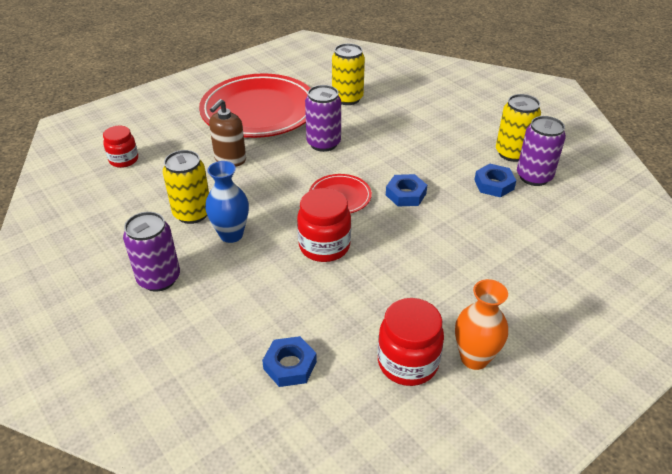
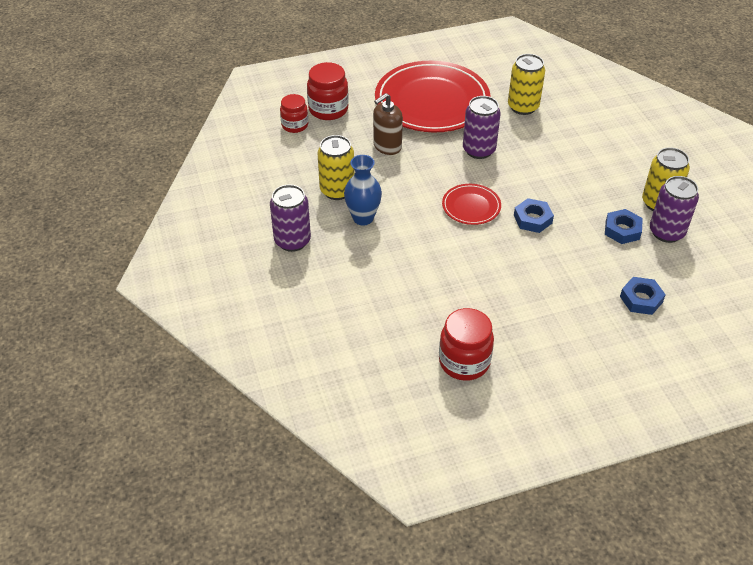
camera: 20 degrees right, 5 degrees up
blue nut [262,336,317,387] -> blue nut moved to [620,277,666,315]
red jar [297,188,351,262] -> red jar moved to [307,62,349,120]
orange vase [455,279,508,370] -> none

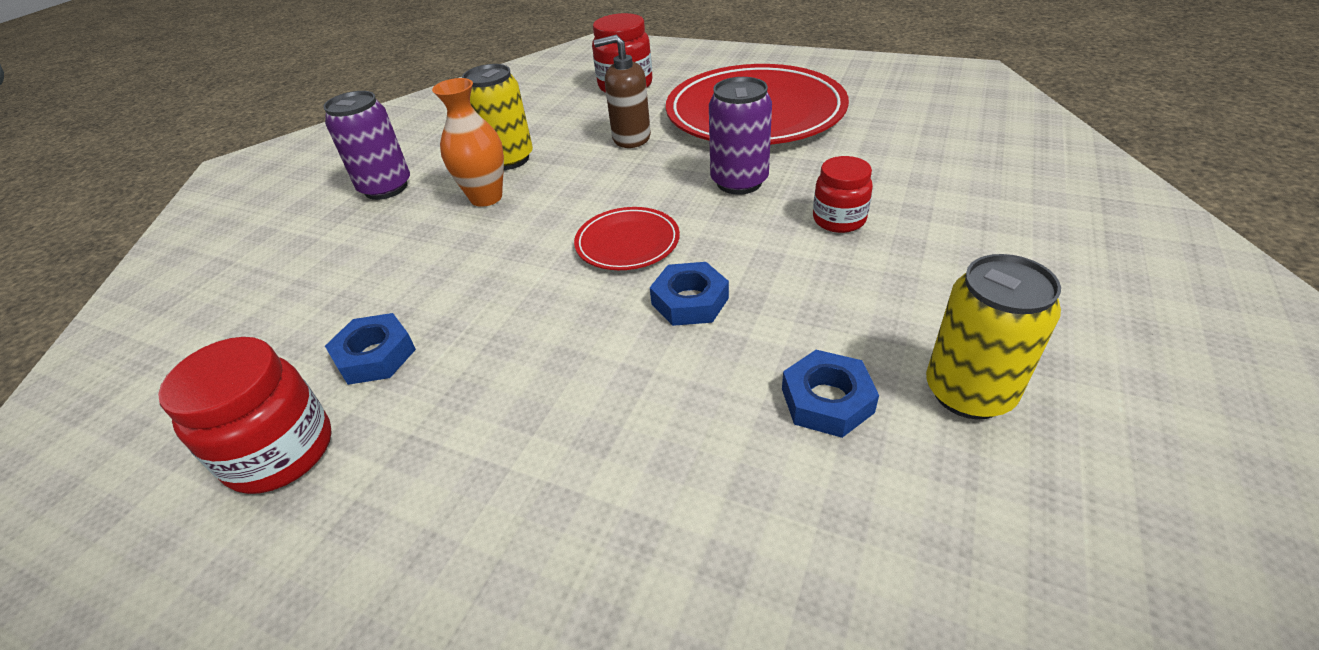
camera: 45 degrees right, 5 degrees down
red jar [280,94,308,133] -> red jar moved to [813,156,873,233]
blue vase [344,155,382,226] -> orange vase [432,78,504,207]
yellow can [508,54,545,115] -> none
blue nut [620,277,666,315] -> blue nut moved to [325,313,416,385]
purple can [650,176,699,243] -> none

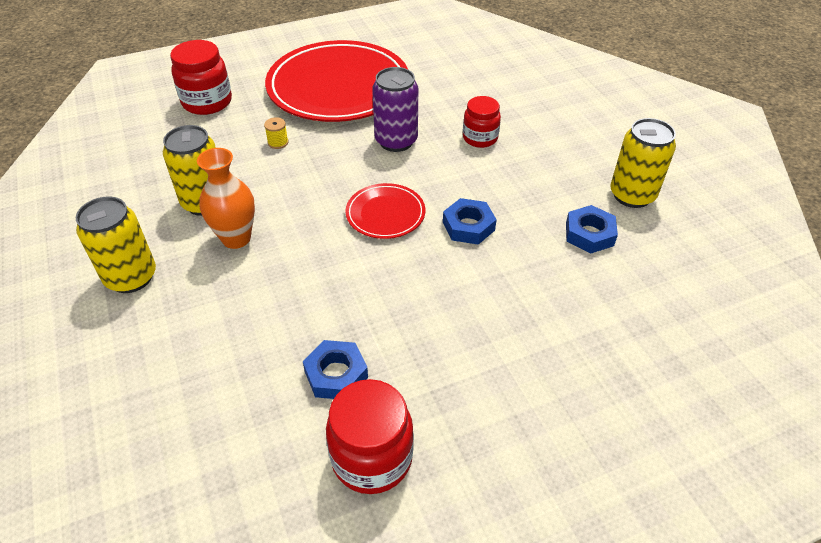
camera: 50 degrees left, 5 degrees up
purple can [323,91,410,200] -> yellow can [75,196,156,293]
brown soap dispenser [594,35,651,148] -> yellow spool [264,117,288,149]

